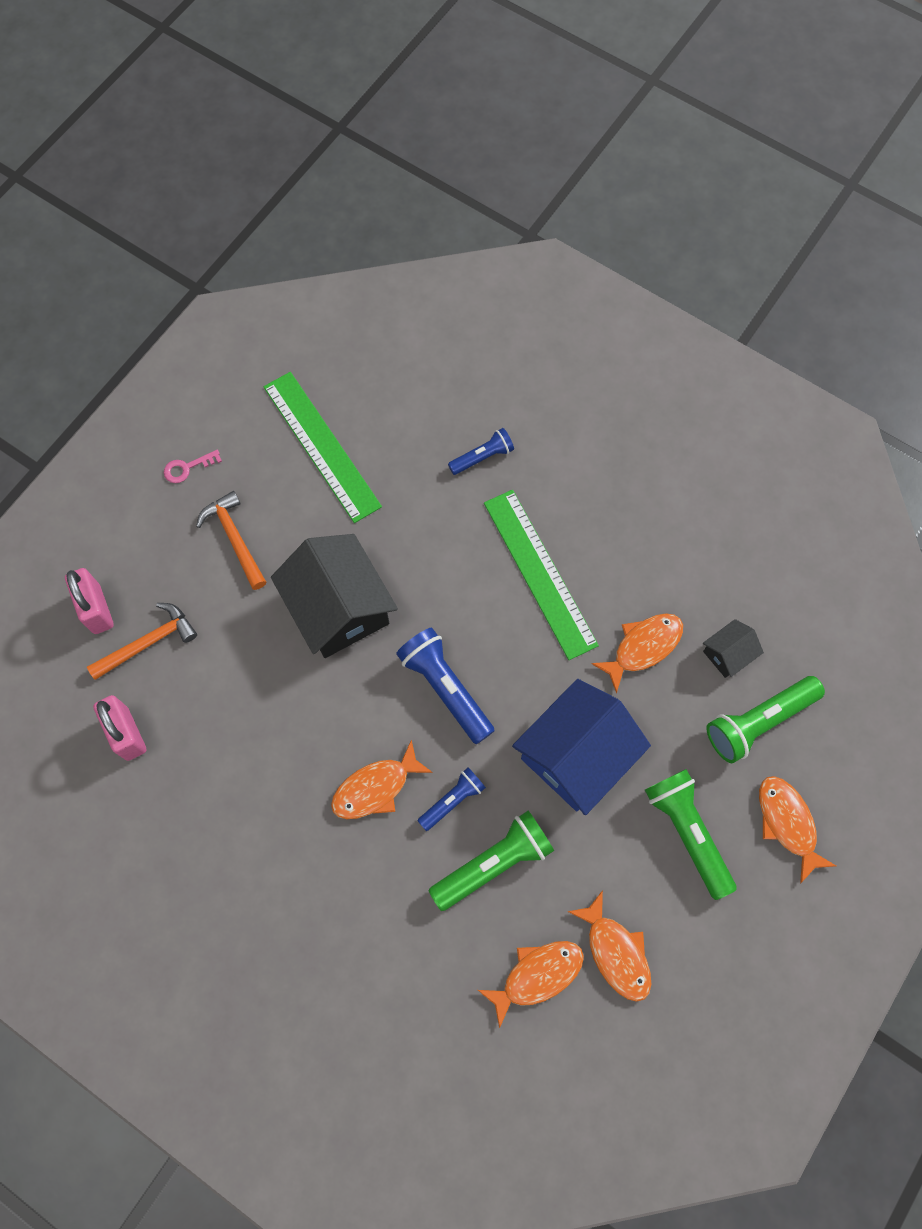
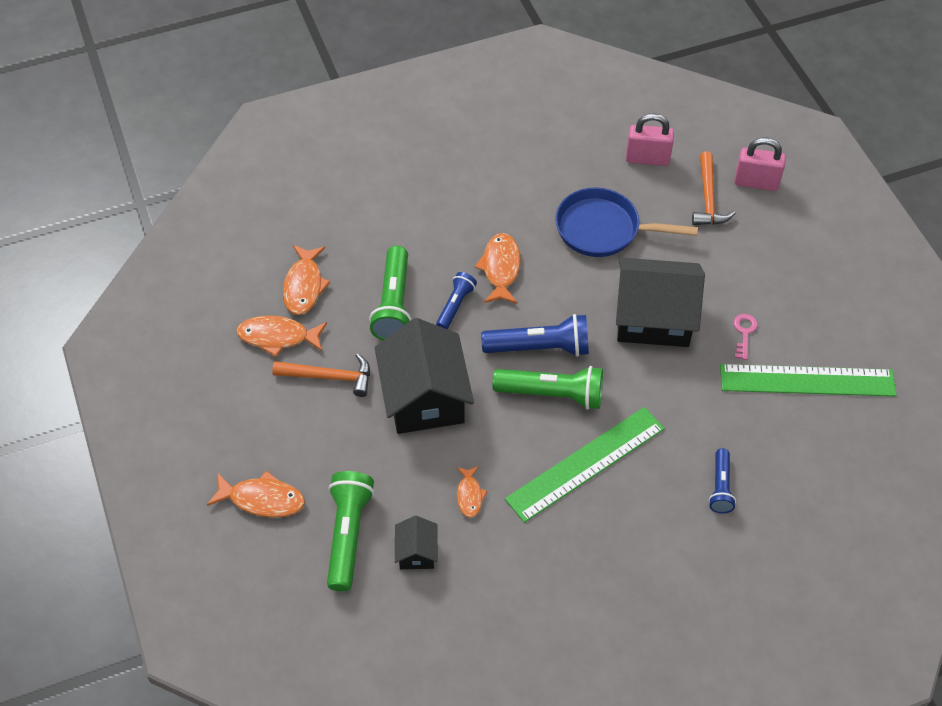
camera: 125 degrees right, 15 degrees down
pink key [164,450,222,483] -> pink key moved to [734,314,758,360]
orange hammer [196,491,266,590] -> orange hammer moved to [272,353,370,397]
blue flashlight [418,768,486,831] -> blue flashlight turned 150 degrees counterclockwise [436,272,477,329]
green ruler [484,490,599,660] -> green ruler turned 45 degrees counterclockwise [505,407,665,523]
blue house [512,679,651,815] -> black house [374,318,474,434]
orange fish [591,613,683,693] -> orange fish [457,466,487,518], size x0.61
green flashlight [645,769,737,900] -> green flashlight moved to [492,366,603,410]
none -> blue pan [555,187,698,257]

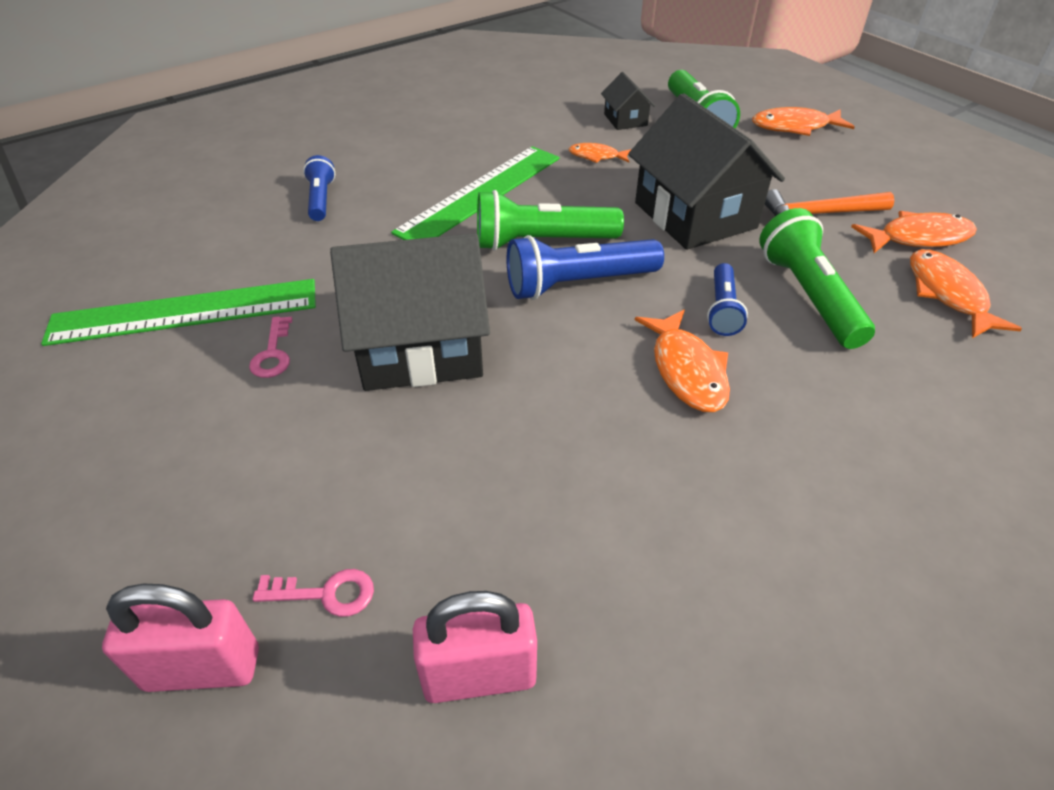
camera: 165 degrees right, 10 degrees down
orange fish [457,466,487,518] -> orange fish turned 60 degrees counterclockwise [568,143,632,163]
blue pan [555,187,698,257] -> none
orange hammer [692,152,735,225] -> pink key [253,569,374,617]

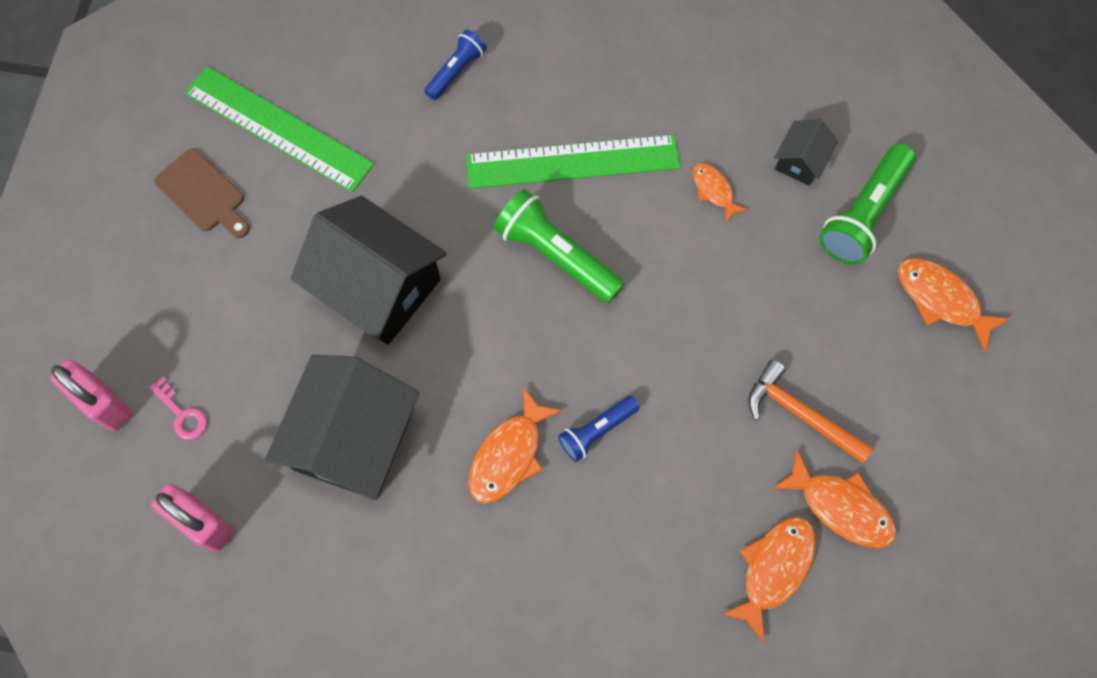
camera: 45 degrees right, 25 degrees up
pink key [249,317,292,378] -> none
blue flashlight [506,235,664,300] -> none
black house [628,93,785,250] -> black house moved to [265,355,420,500]
green flashlight [759,208,875,349] -> none
none -> brown cutting board [154,149,250,238]

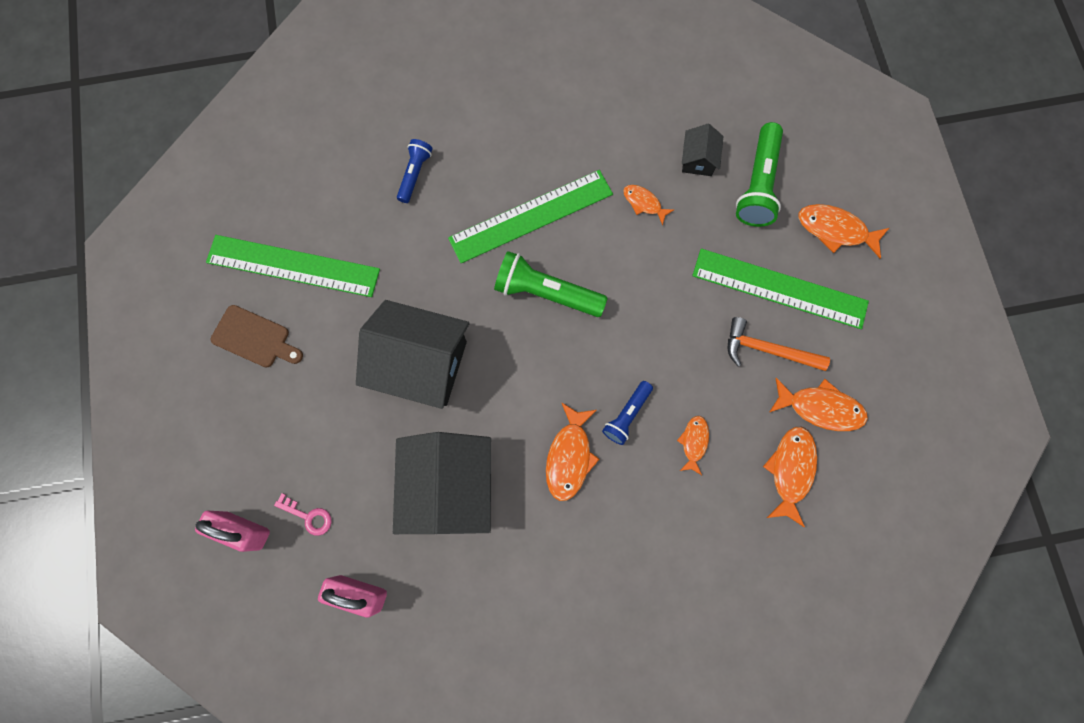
camera: 20 degrees left, 5 degrees up
none -> orange fish [677,416,709,475]
none -> green ruler [692,249,869,329]

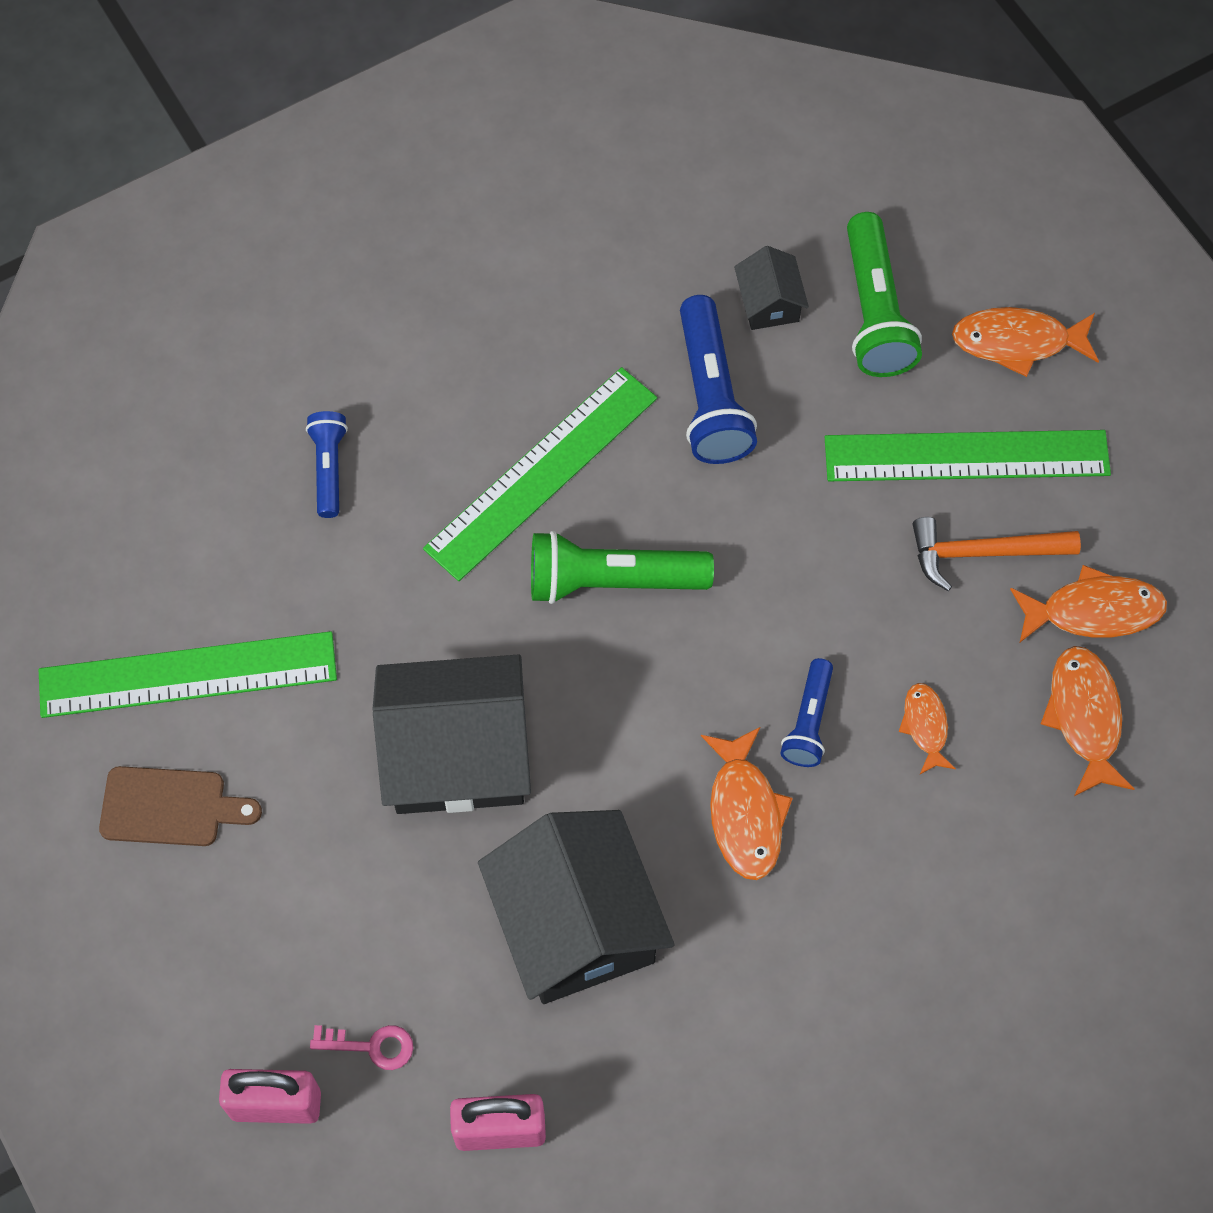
camera: 20 degrees left, 10 degrees down
orange fish [623,185,674,226] -> blue flashlight [680,295,757,464]

